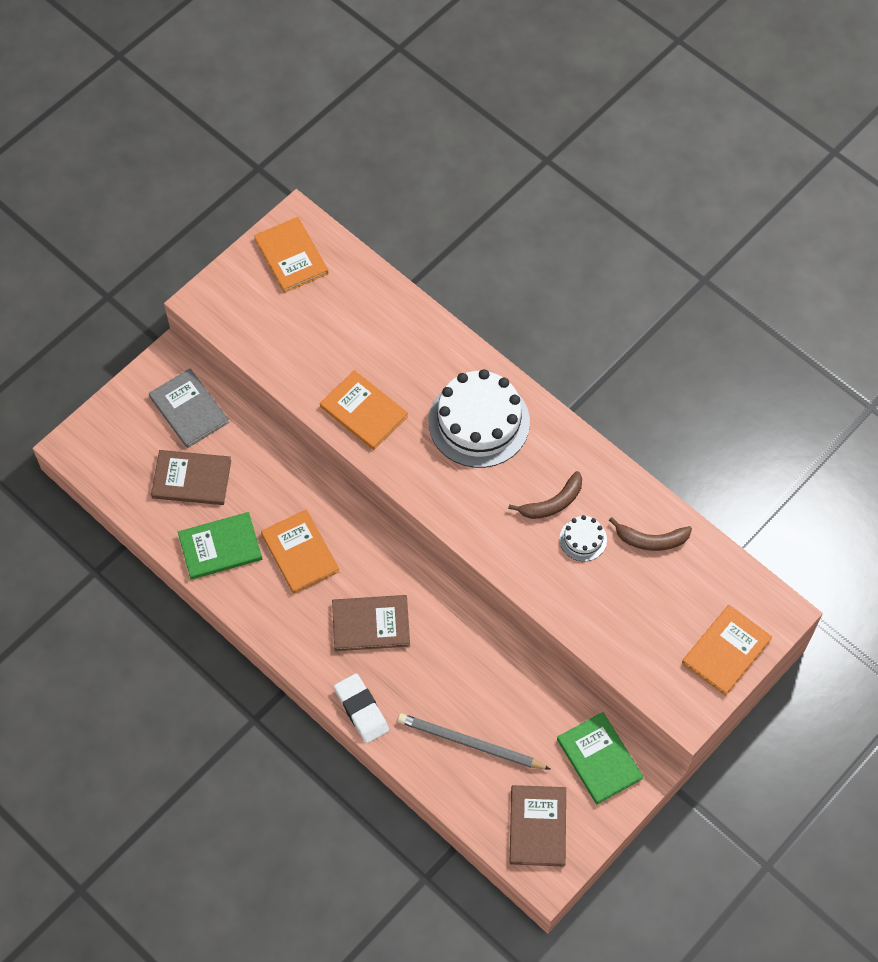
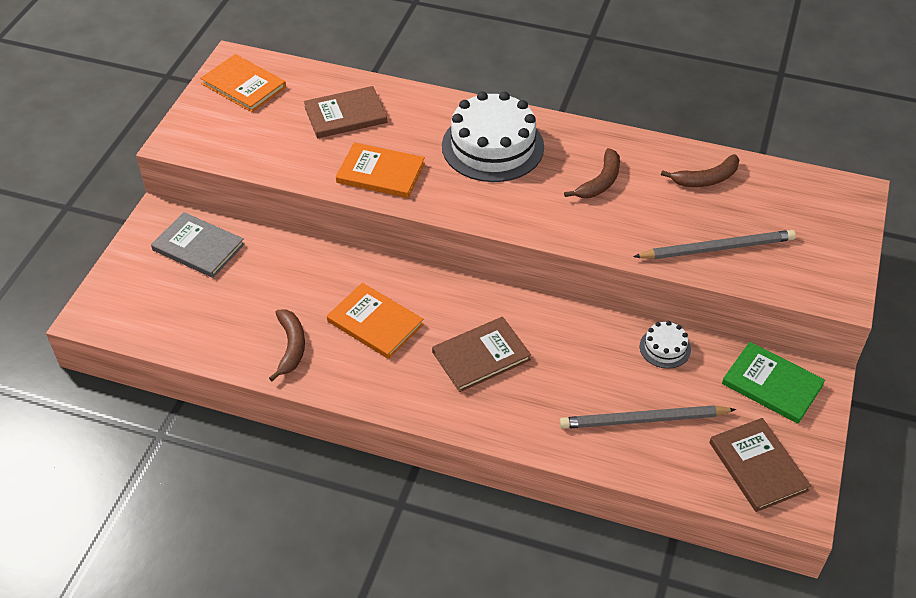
camera: 25 degrees left, 15 degrees down
brown book [151,450,231,505] -> brown book moved to [304,86,387,139]
green book [178,512,262,580] -> brown banana [269,310,305,381]
white eraser [334,673,389,743] -> none
white cake [559,515,607,561] -> white cake moved to [640,321,691,369]
orange book [682,605,772,696] -> none
none -> grey pencil [633,230,796,259]

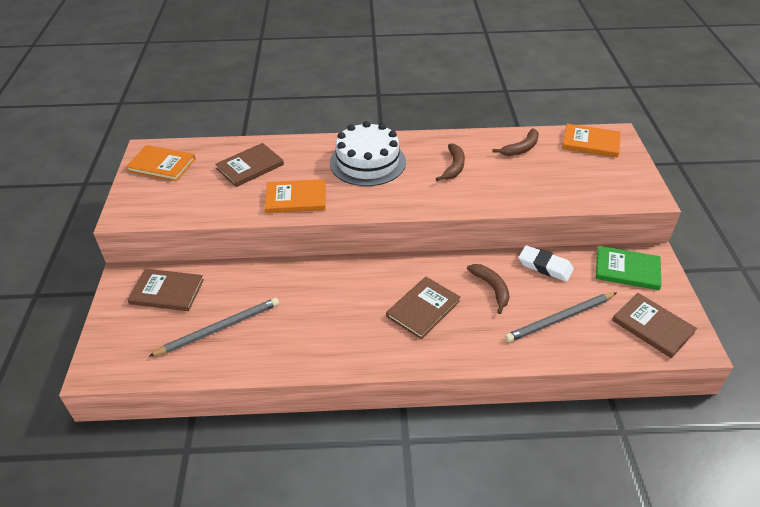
camera: 20 degrees left, 5 degrees down
grey book [151,212,245,278] -> brown book [127,269,204,311]
brown banana [269,310,305,381] -> brown banana moved to [467,264,509,314]
orange book [327,283,424,359] -> orange book moved to [562,124,621,158]
grey pencil [633,230,796,259] -> grey pencil moved to [148,298,279,357]
white cake [640,321,691,369] -> white eraser [519,245,574,282]

